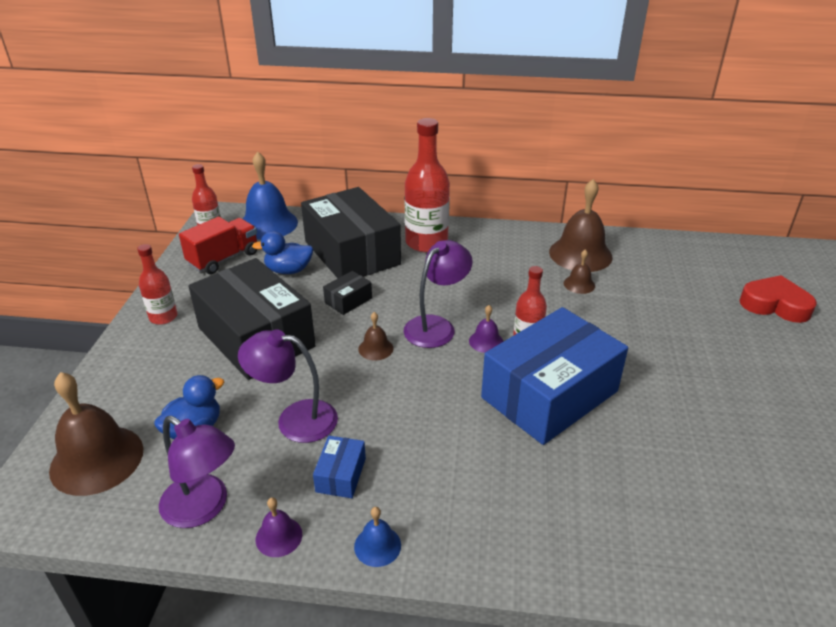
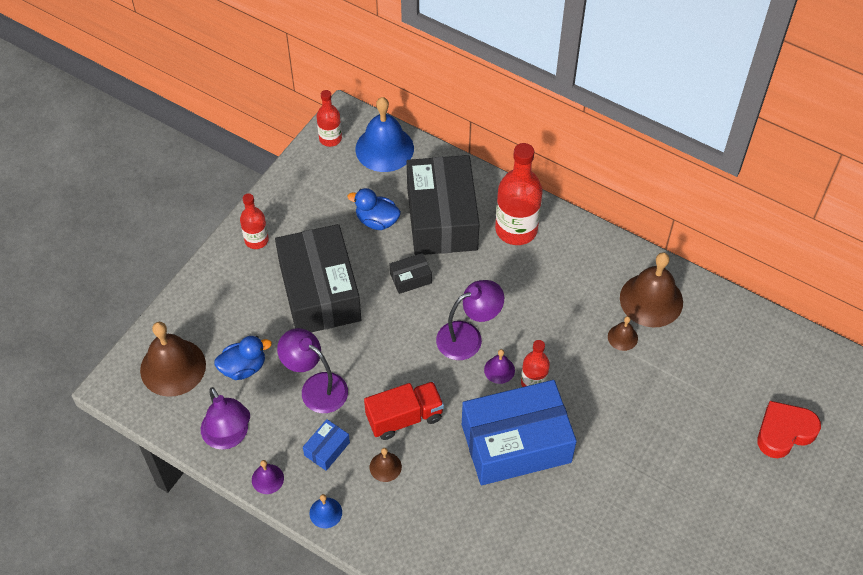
camera: 25 degrees right, 20 degrees up
red truck [179,217,258,274] -> red truck moved to [364,381,444,440]
brown bell [358,312,393,360] -> brown bell moved to [370,448,402,482]
red heart [740,275,817,323] -> red heart turned 75 degrees counterclockwise [757,401,821,458]

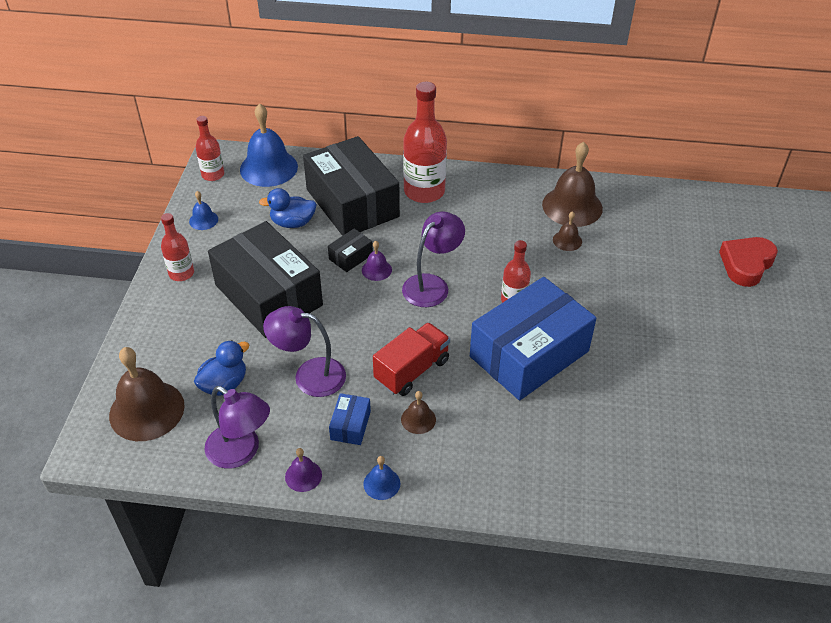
camera: 25 degrees left, 10 degrees down
purple bell [484,349,515,384] -> purple bell moved to [362,241,392,281]
none -> blue bell [189,191,218,230]

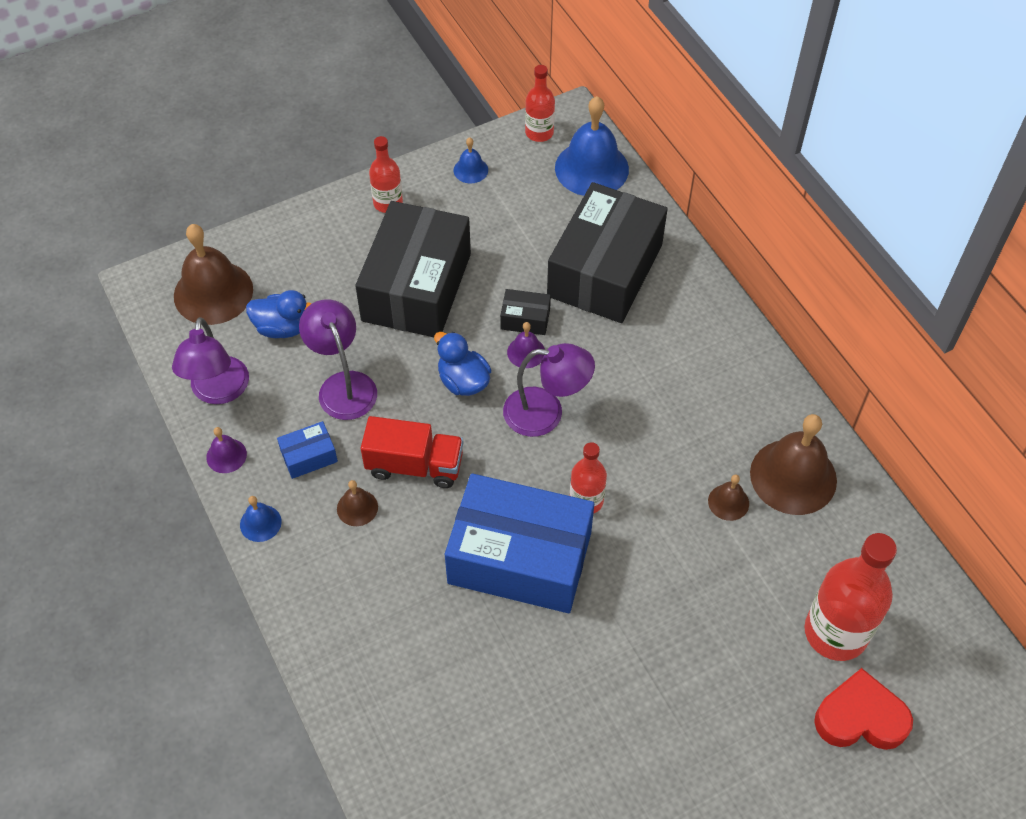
camera: 55 degrees right, 10 degrees up
blue duck [259,188,317,228] -> blue duck moved to [434,332,491,396]
red bottle [403,82,447,203] -> red bottle moved to [804,533,897,661]

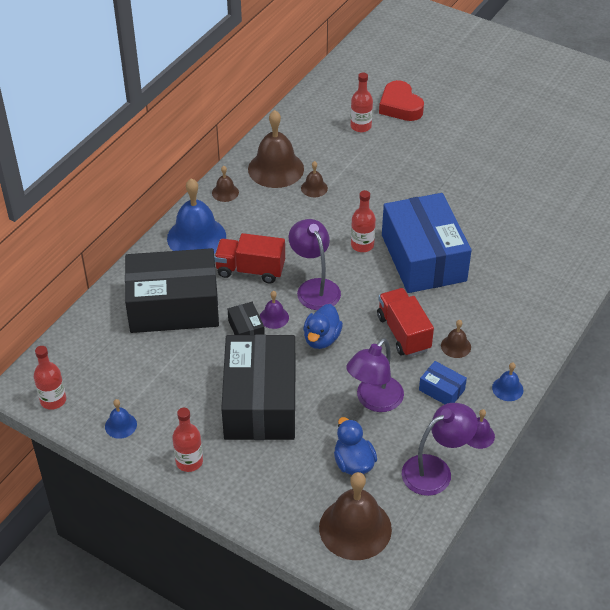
camera: 120 degrees left, 10 degrees down
black box [355,201,471,337] -> black box turned 75 degrees counterclockwise [221,334,295,440]
blue bell [555,96,629,196] -> blue bell moved to [167,178,226,254]
red bottle [804,533,897,661] -> red bottle [350,73,373,132], size x0.56
none -> brown bell [212,166,239,202]
none -> red truck [214,233,285,283]

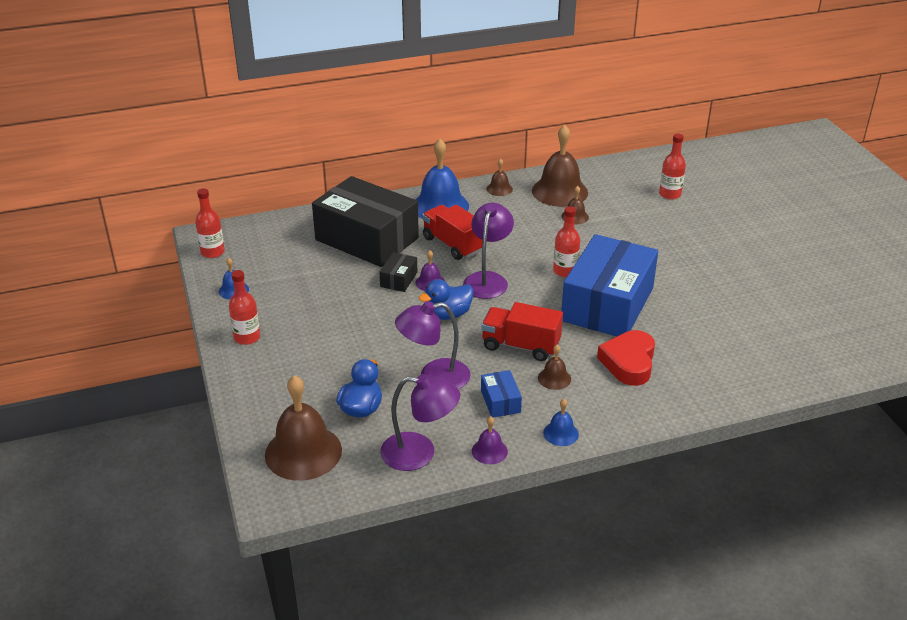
camera: 40 degrees right, 10 degrees down
black box [221,334,295,440] -> none
red truck [377,288,434,357] -> red truck turned 90 degrees counterclockwise [481,302,563,361]
red heart [379,80,424,121] -> red heart moved to [597,330,655,386]

